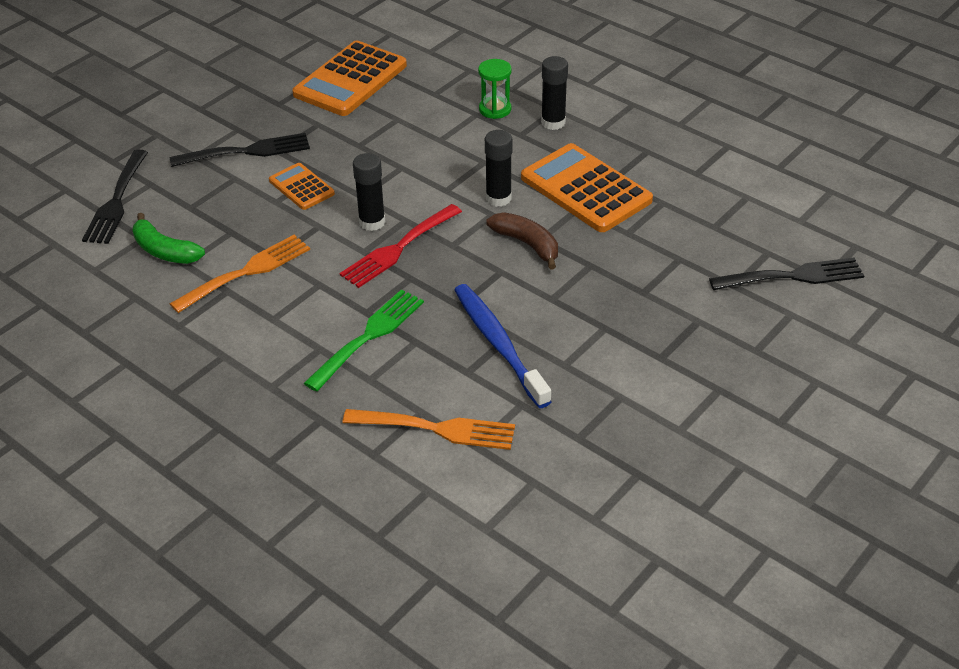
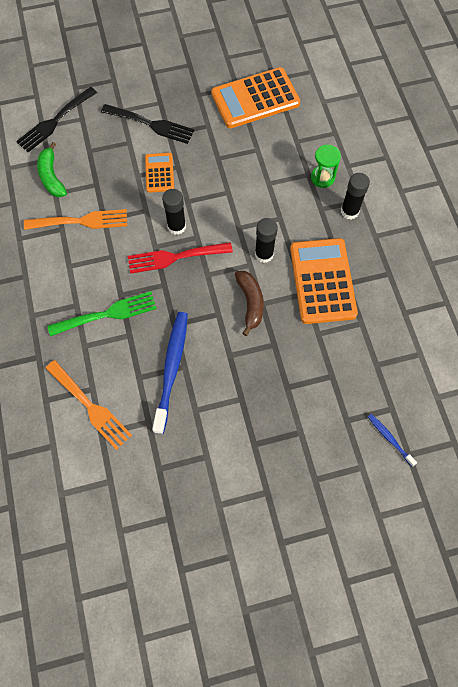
camera: 35 degrees right, 25 degrees up
black fork [709,258,864,290] -> blue toothbrush [368,414,417,466]

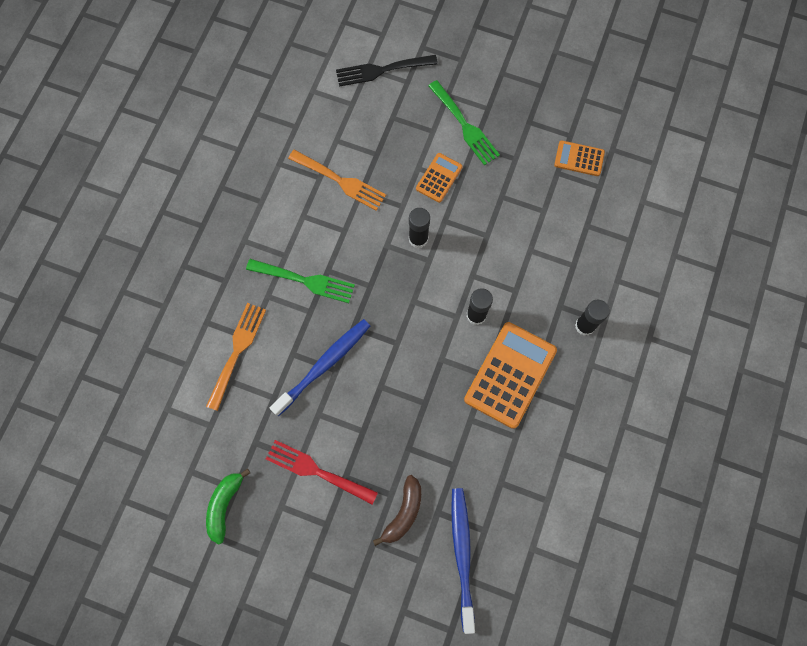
camera: 35 degrees right, 5 degrees up
green banana [37,142,67,197] -> green banana moved to [206,468,250,544]
orange fork [45,360,132,450] -> orange fork turned 150 degrees counterclockwise [206,303,266,411]
black fork [101,104,194,144] -> green fork [428,80,500,165]
red fork [128,242,233,274] -> red fork moved to [266,440,378,505]
orange calculator [211,67,300,128] -> orange calculator [554,140,605,176], size x0.53
brown banana [235,271,264,336] -> brown banana moved to [373,475,421,546]
green hourglass [311,145,341,188] -> none
blue toothbrush [368,414,417,466] -> blue toothbrush [451,488,475,634], size x2.05

